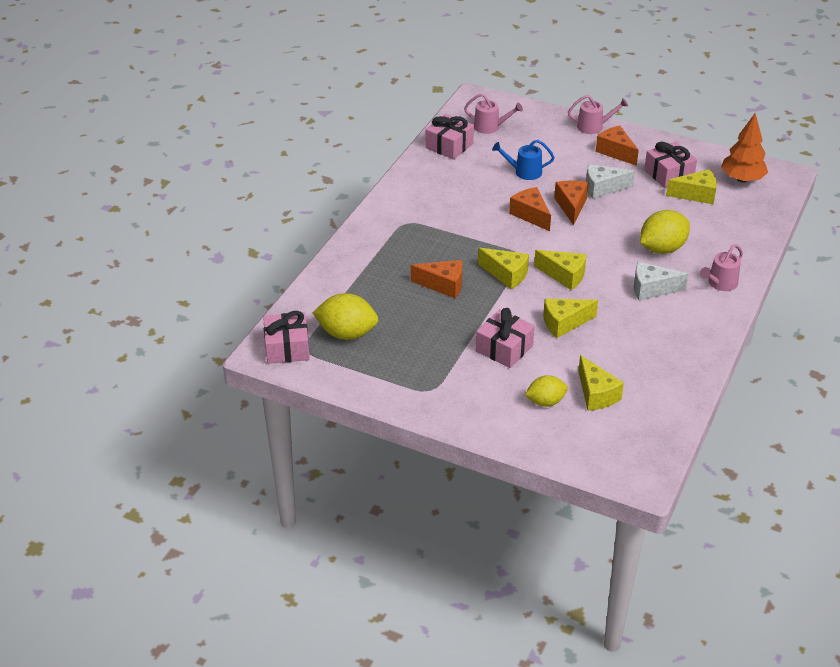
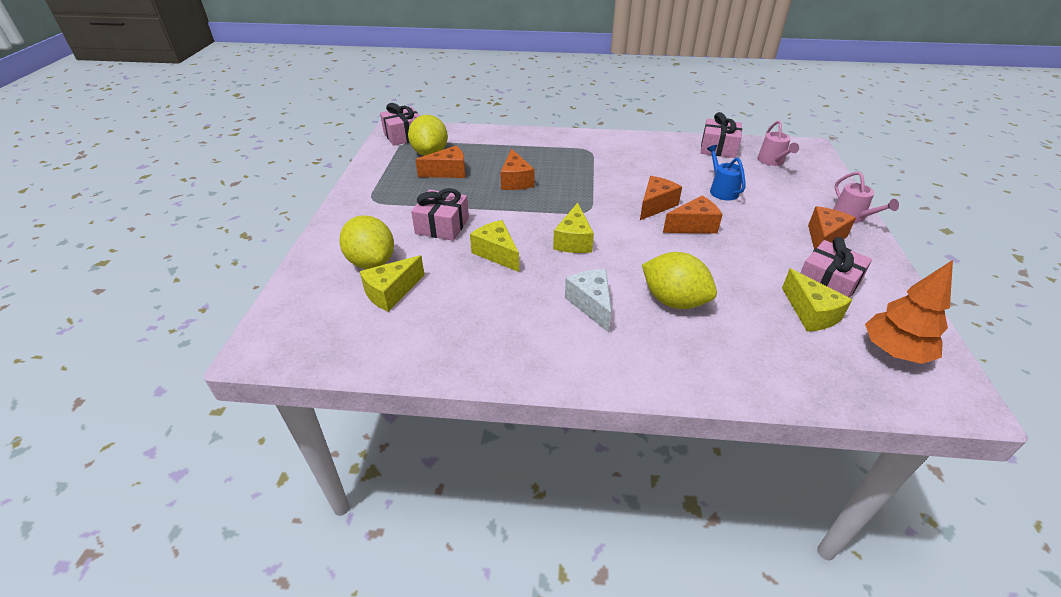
camera: 70 degrees right, 0 degrees up
yellow cheese [478,248,529,289] -> none
yellow lemon [525,375,568,407] -> yellow lemon [339,215,394,269], size x1.57
white cheese [586,164,635,199] -> none
pink watering can [700,244,743,291] -> none
none -> orange cheese [415,146,465,178]

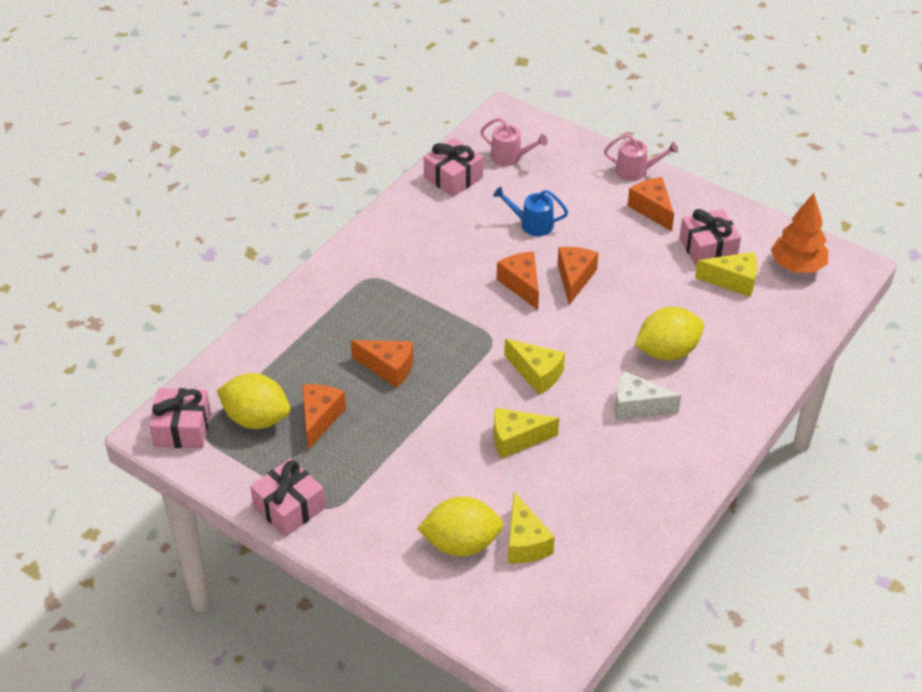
camera: 60 degrees left, 5 degrees up
pink gift [411,188,469,241] -> pink gift moved to [250,458,326,536]

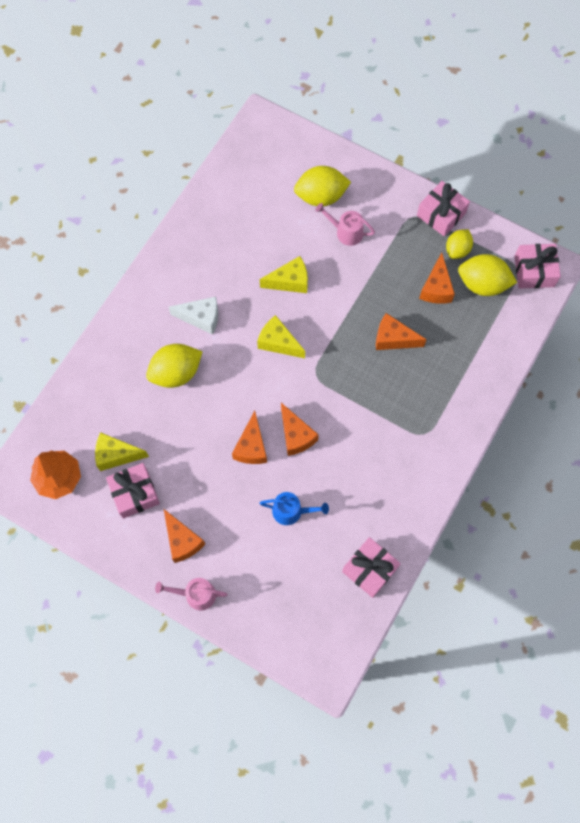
camera: 175 degrees right, 25 degrees up
pink watering can [480,118,548,166] -> pink watering can moved to [315,203,375,246]
yellow cheese [508,492,555,563] -> none
none -> yellow lemon [446,229,473,259]

